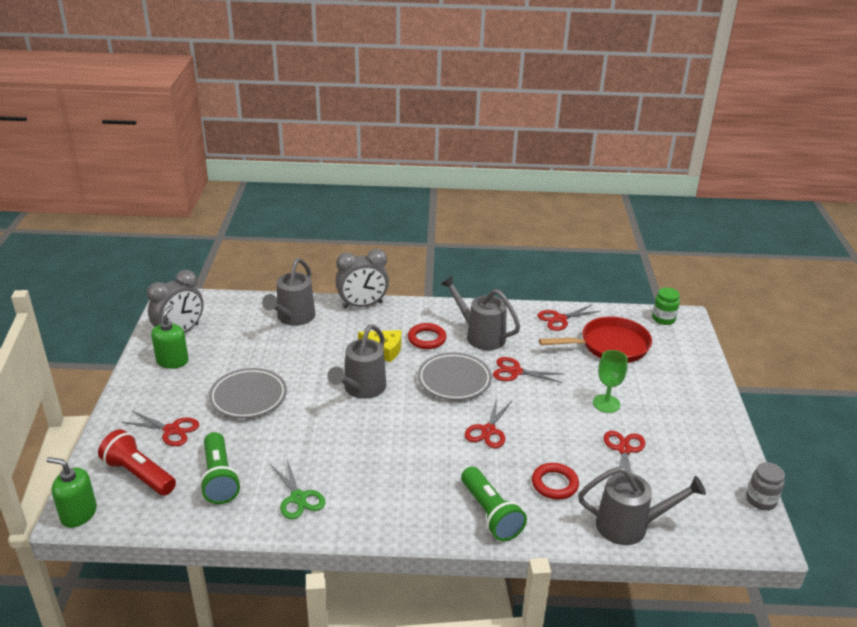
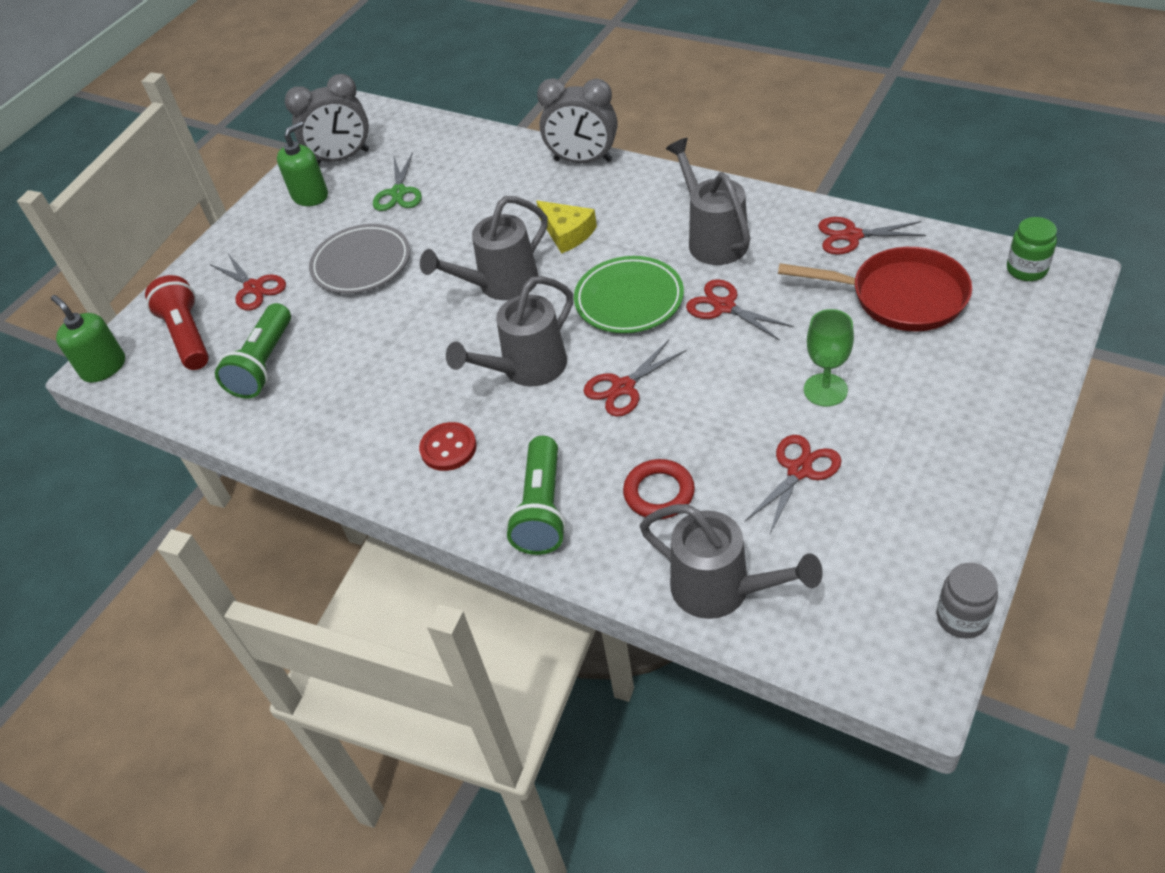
camera: 35 degrees right, 15 degrees up
grey watering can [262,258,315,326] -> grey watering can moved to [446,276,573,386]
green scissors [270,459,325,519] -> green scissors moved to [373,152,422,211]
red ring [408,323,446,349] -> none
grey plate [418,353,492,400] -> green plate [574,256,684,333]
none -> red button [419,422,477,471]

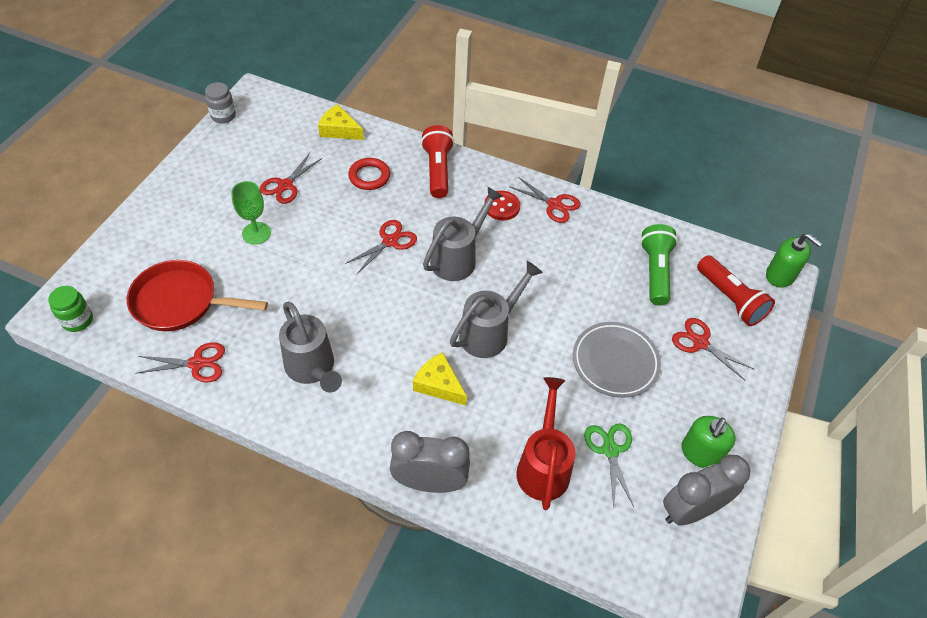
camera: 165 degrees right, 5 degrees up
green flashlight [506,436,566,555] -> red flashlight [421,125,454,198]
green plate [574,256,684,333] -> none
grey watering can [640,504,823,619] -> yellow cheese [318,104,364,140]
red scissors [686,279,793,341] -> red scissors moved to [509,177,580,223]
none -> red watering can [516,377,576,510]

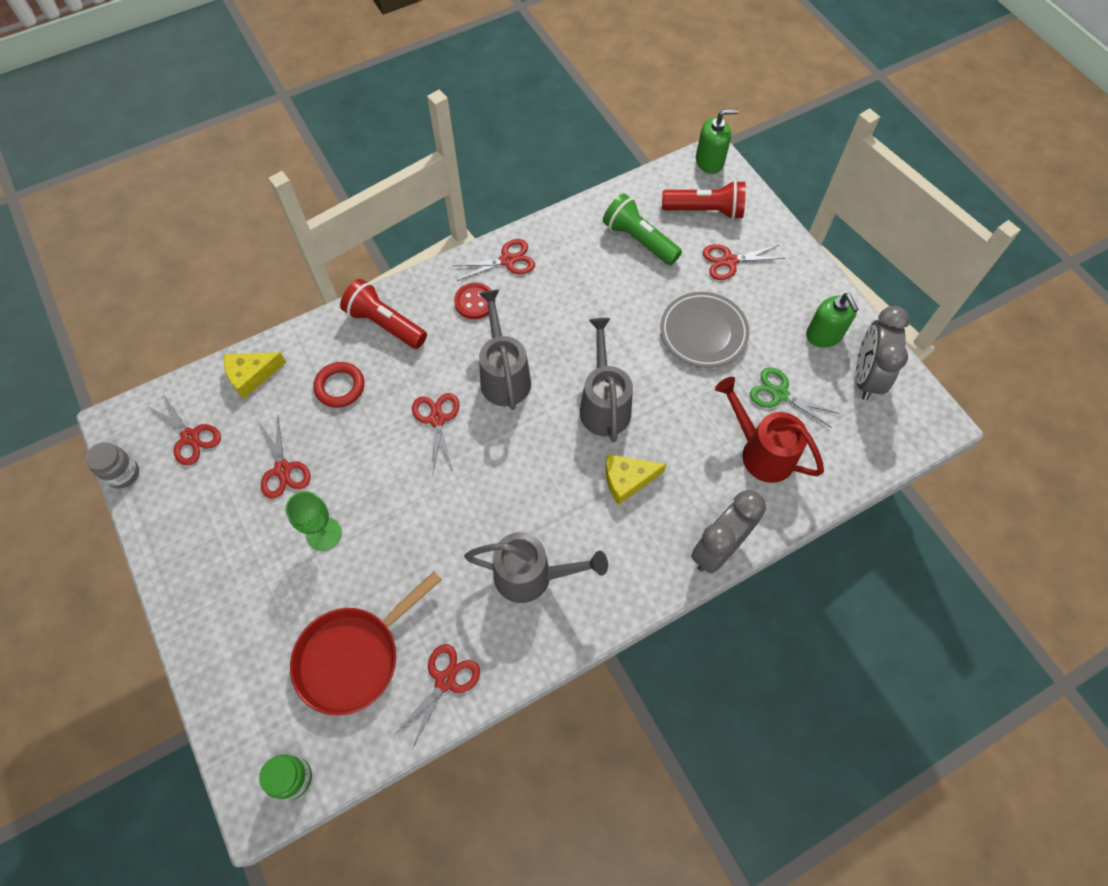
camera: 50 degrees left, 10 degrees up
none -> red scissors [146,394,221,465]

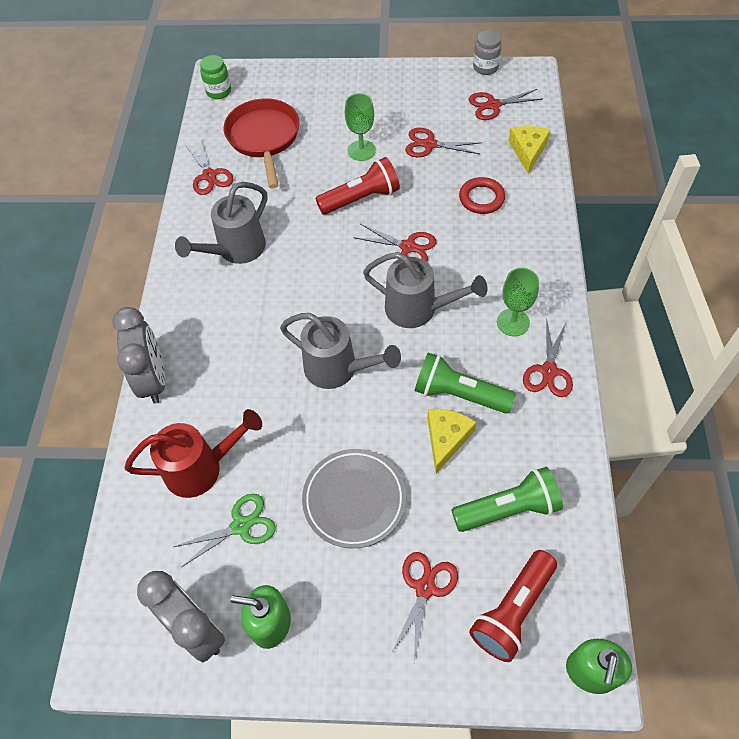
camera: 125 degrees right, 5 degrees down
red flashlight [340,279,427,349] -> red flashlight moved to [315,157,400,215]
red button [454,283,495,319] -> green goblet [497,268,539,336]
yellow cheese [606,454,666,505] -> yellow cheese moved to [427,409,476,473]
none -> green flashlight [415,353,516,414]

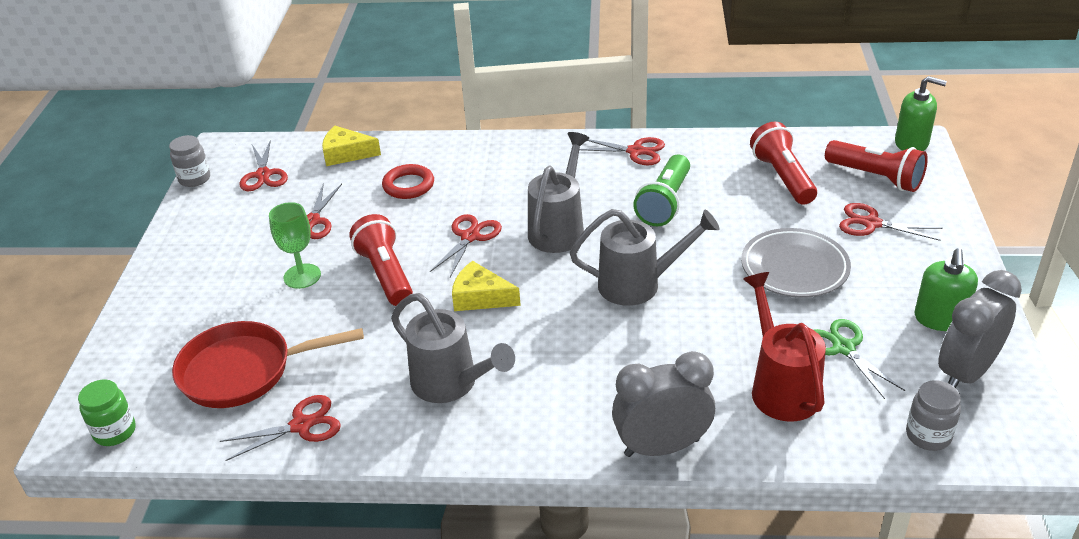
camera: 90 degrees left, 20 degrees down
grey watering can [280,313,401,389] -> grey watering can turned 60 degrees clockwise [570,209,720,306]
yellow cheese [427,409,476,473] -> yellow cheese moved to [452,261,521,311]
green flashlight [452,467,563,532] -> red flashlight [750,122,817,205]
green goblet [497,268,539,336] -> none
none -> grey jar [906,380,961,451]

